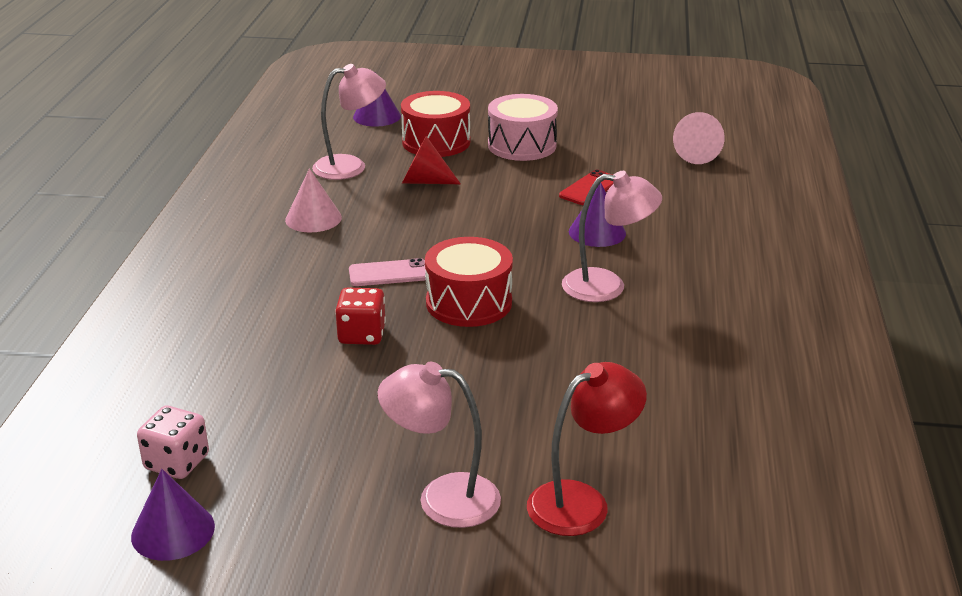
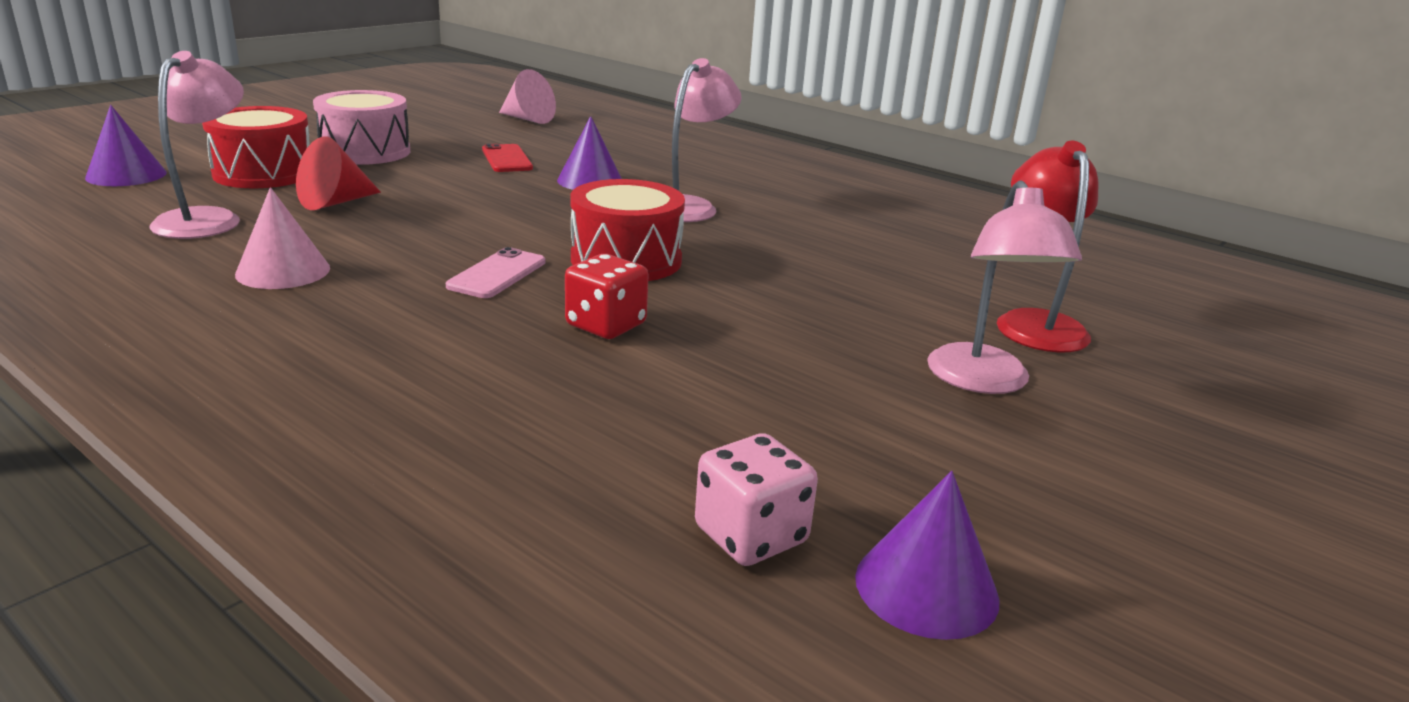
camera: 60 degrees left, 5 degrees down
pink lamp [378,362,501,528] -> pink lamp turned 45 degrees counterclockwise [927,180,1082,394]

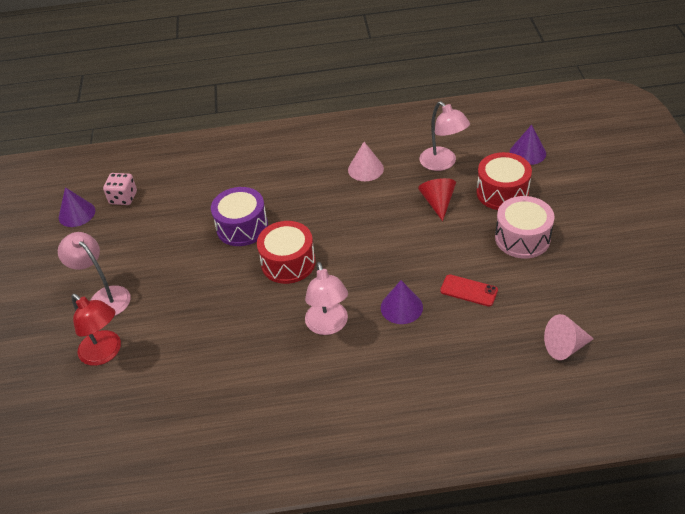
camera: 140 degrees right, 20 degrees up
pink phone [446,247,546,298] -> none
red dice [565,254,648,339] -> purple drum [211,187,268,246]

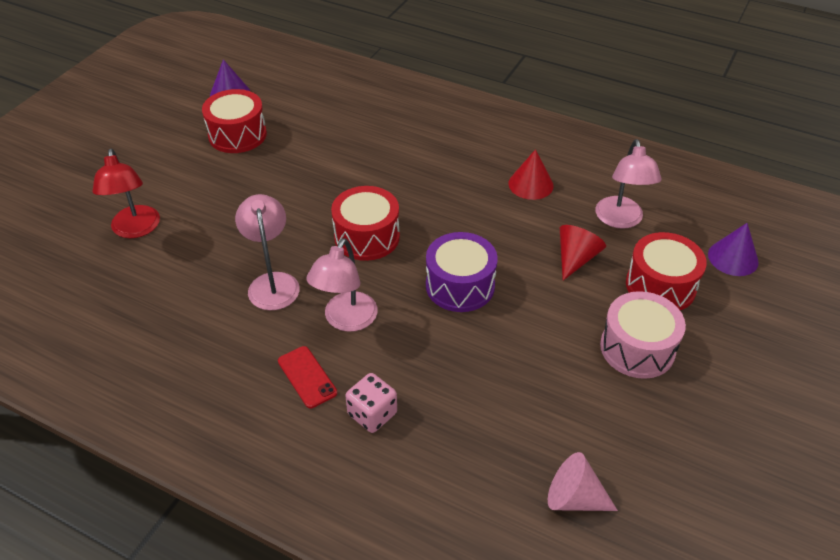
camera: 30 degrees right, 0 degrees up
pink lamp [58,232,131,316] -> pink lamp moved to [235,194,300,310]
pink dice [103,173,137,205] -> pink dice moved to [345,373,397,433]
purple drum [211,187,268,246] -> purple drum moved to [426,232,498,312]
pink cone [348,142,384,181] -> red cone [508,149,554,200]
purple cone [381,280,423,324] -> none
red phone [440,274,498,307] -> red phone moved to [278,346,337,408]
none -> red drum [202,89,267,153]

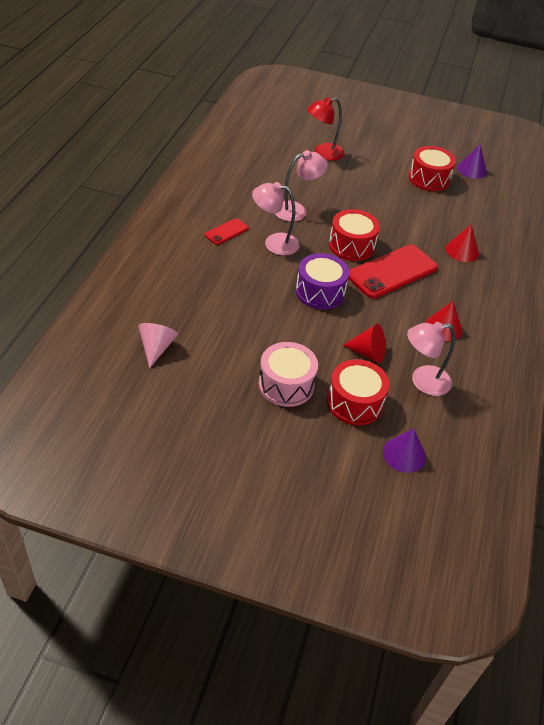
camera: 75 degrees right, 0 degrees up
pink dice [345,373,397,433] -> none
none -> red phone [348,245,438,299]
none -> red cone [446,225,479,262]

